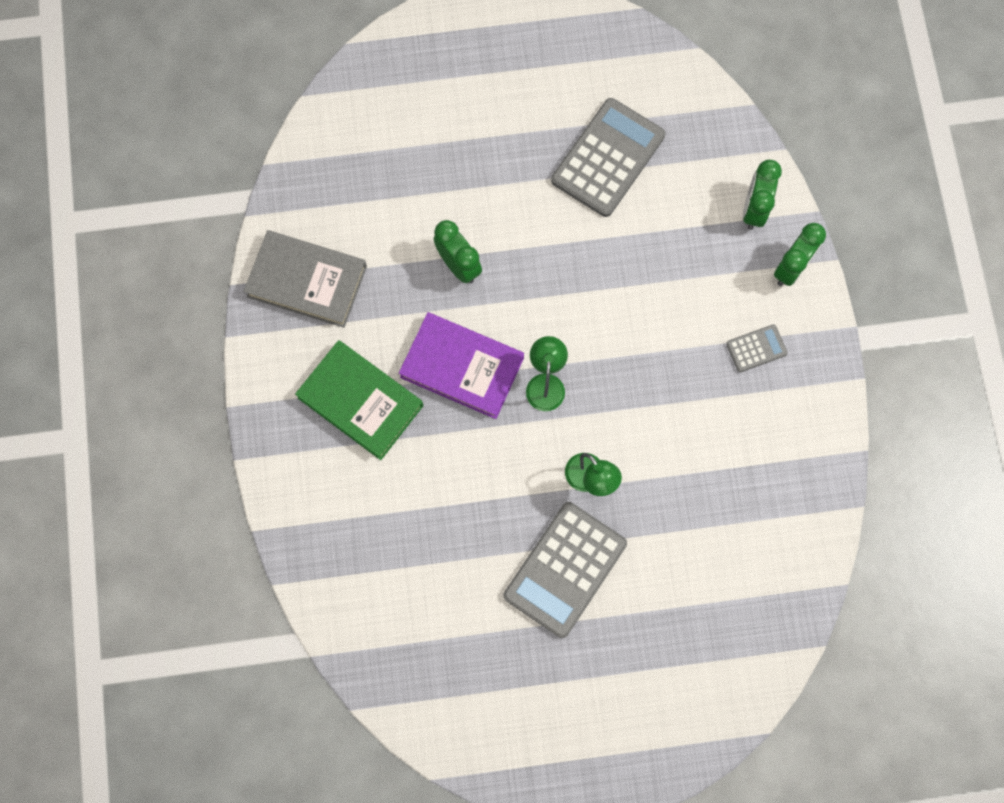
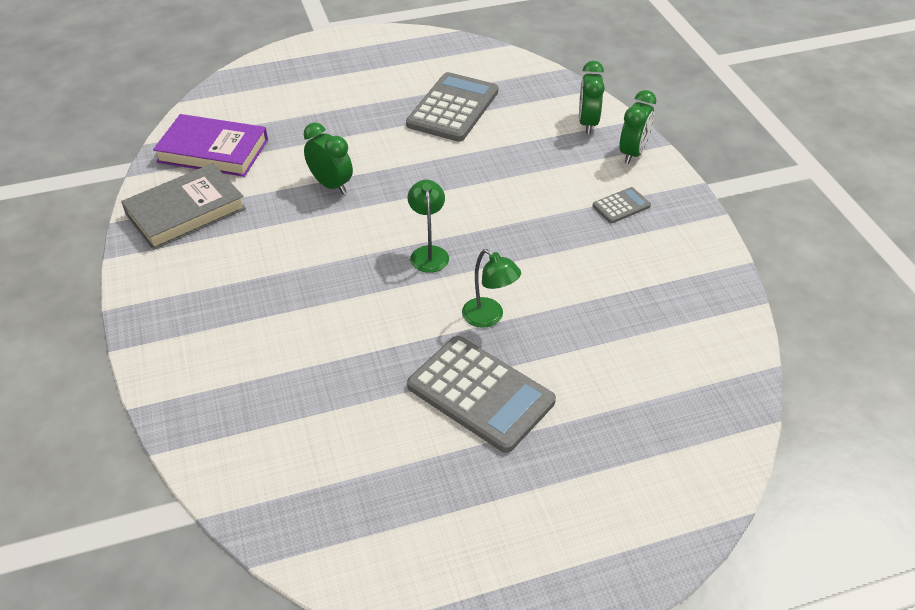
camera: 10 degrees left, 30 degrees down
grey book [243,230,367,328] -> grey book turned 45 degrees counterclockwise [121,163,246,250]
green book [295,340,423,460] -> none
purple book [399,312,524,419] -> purple book moved to [153,114,268,177]
grey calculator [504,502,627,638] -> grey calculator turned 75 degrees counterclockwise [407,336,556,453]

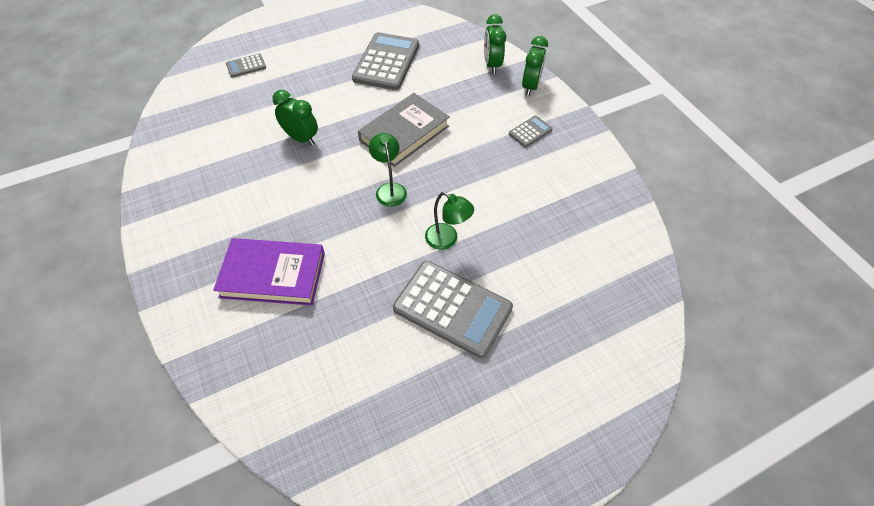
camera: 10 degrees left, 10 degrees up
grey book [121,163,246,250] -> grey book moved to [358,93,450,167]
purple book [153,114,268,177] -> purple book moved to [213,238,325,306]
none -> grey calculator [226,54,266,78]

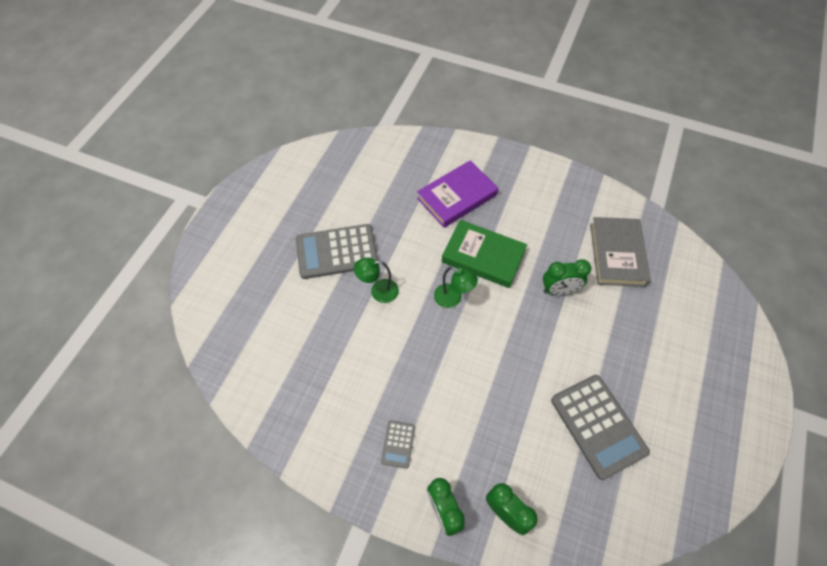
camera: 140 degrees right, 5 degrees up
grey calculator [226,54,266,78] -> none
grey book [358,93,450,167] -> grey book moved to [590,217,651,287]
none -> green book [442,220,527,288]

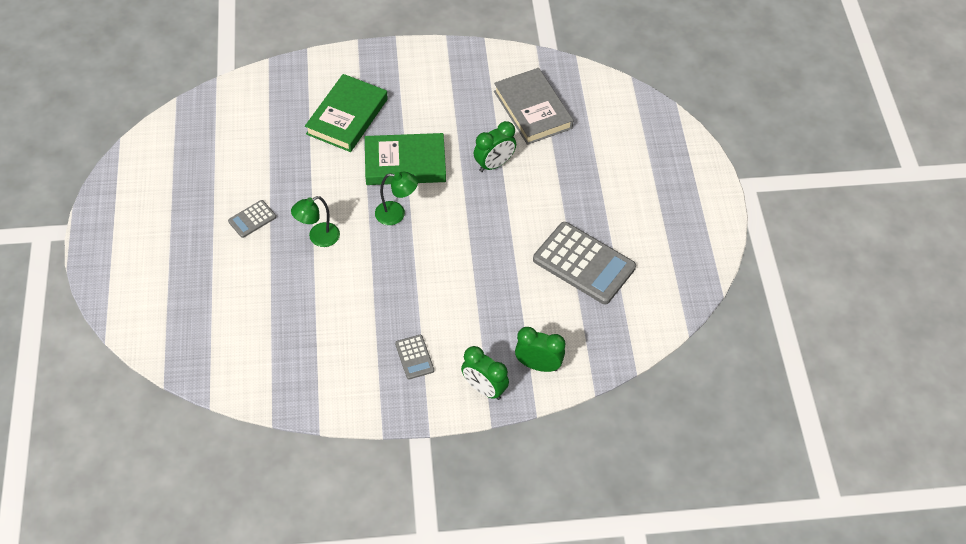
camera: 30 degrees left, 5 degrees down
grey calculator [296,224,378,279] -> grey calculator [228,200,276,238], size x0.47
purple book [417,160,498,228] -> green book [305,74,388,152]

